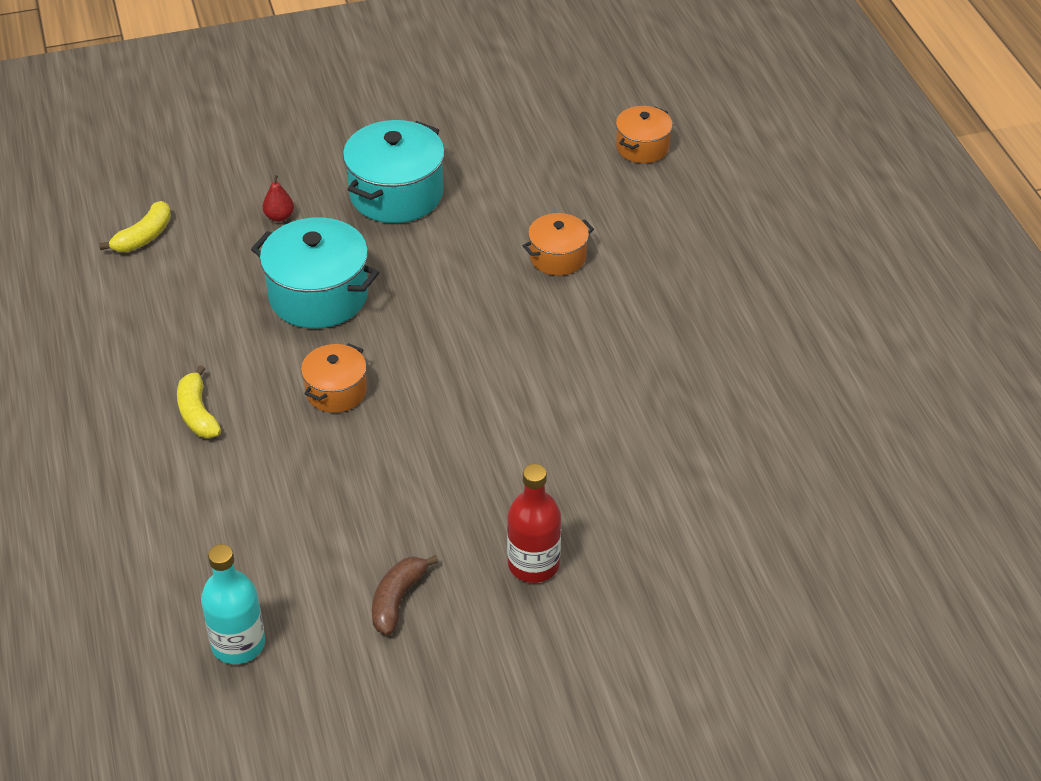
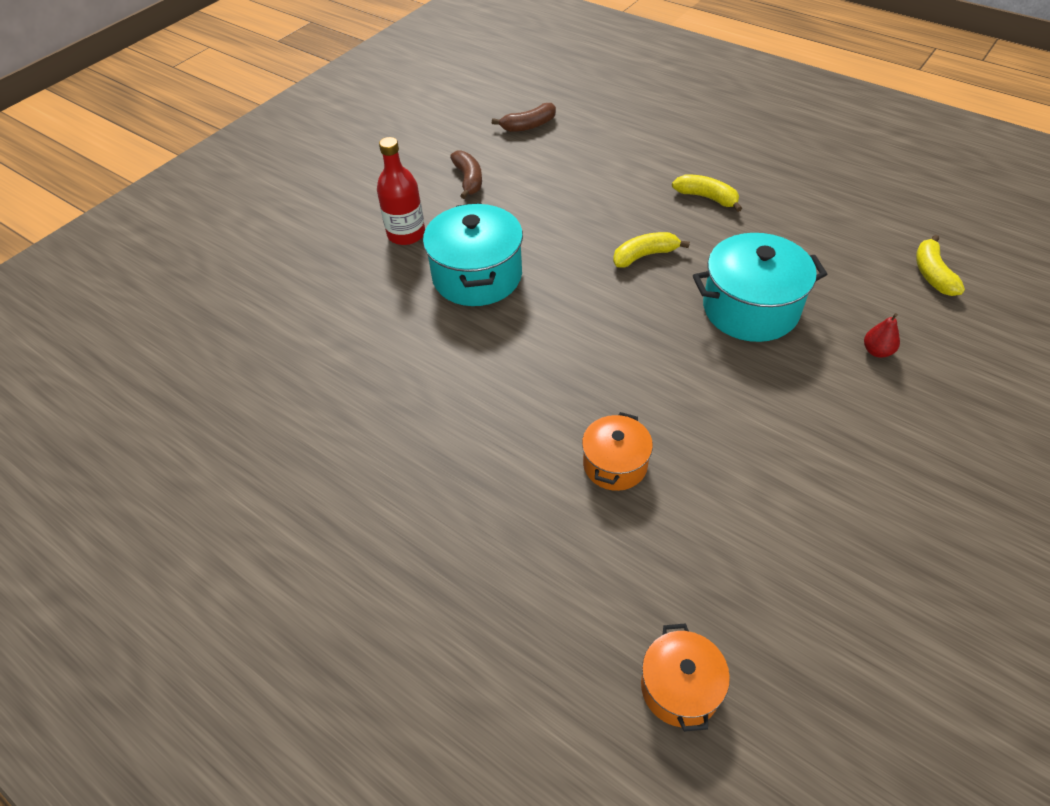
camera: 145 degrees right, 5 degrees up
turquoise bottle [201,544,265,664] -> brown banana [492,103,556,132]
orange pot [301,343,367,413] -> yellow banana [613,232,690,268]
turquoise pot [343,120,445,223] -> turquoise pot moved to [423,203,523,306]

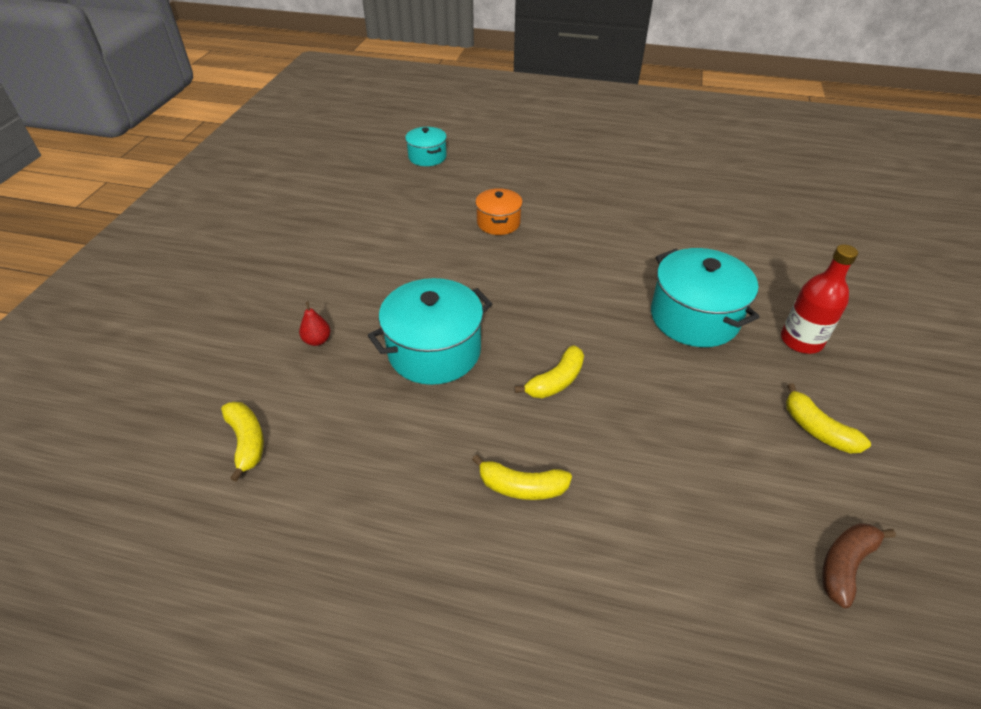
camera: 155 degrees right, 5 degrees down
brown banana [450,150,482,199] -> yellow banana [786,383,871,453]
orange pot [641,623,730,732] -> turquoise pot [405,127,447,166]

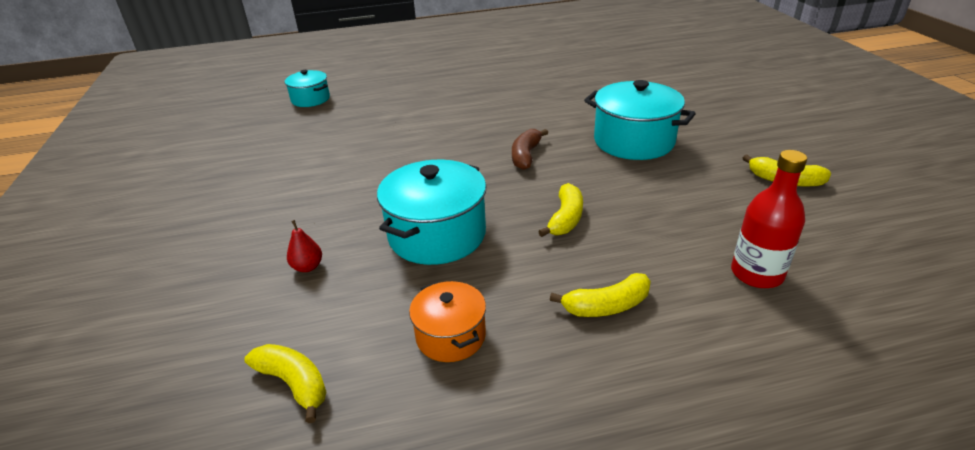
camera: 25 degrees left, 10 degrees down
orange pot [475,188,523,235] -> orange pot moved to [409,281,486,362]
red bottle [781,244,858,354] -> red bottle moved to [731,150,807,288]
brown banana [822,523,896,608] -> brown banana moved to [512,129,548,170]

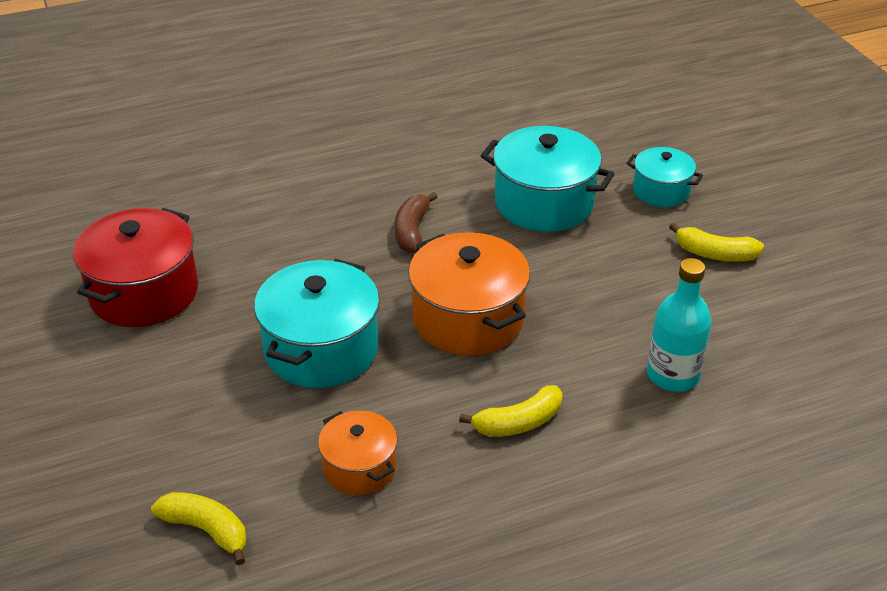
camera: 10 degrees left, 5 degrees up
turquoise pot [285,70,330,107] -> turquoise pot moved to [626,147,703,207]
red pear [287,220,322,272] -> none
yellow banana [538,183,583,237] -> orange pot [408,232,530,356]
red bottle [731,150,807,288] -> turquoise bottle [647,258,711,392]
none -> red pot [73,208,198,327]

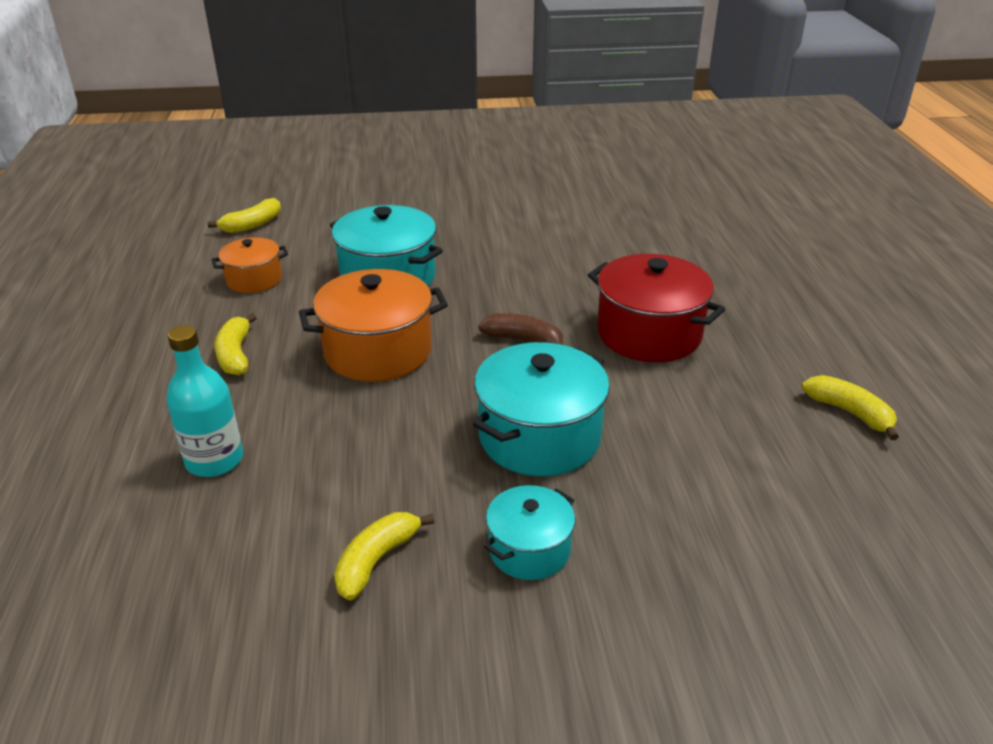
camera: 105 degrees right, 5 degrees down
red pot [73,208,198,327] -> red pot moved to [588,254,725,362]
none -> yellow banana [801,375,899,440]

